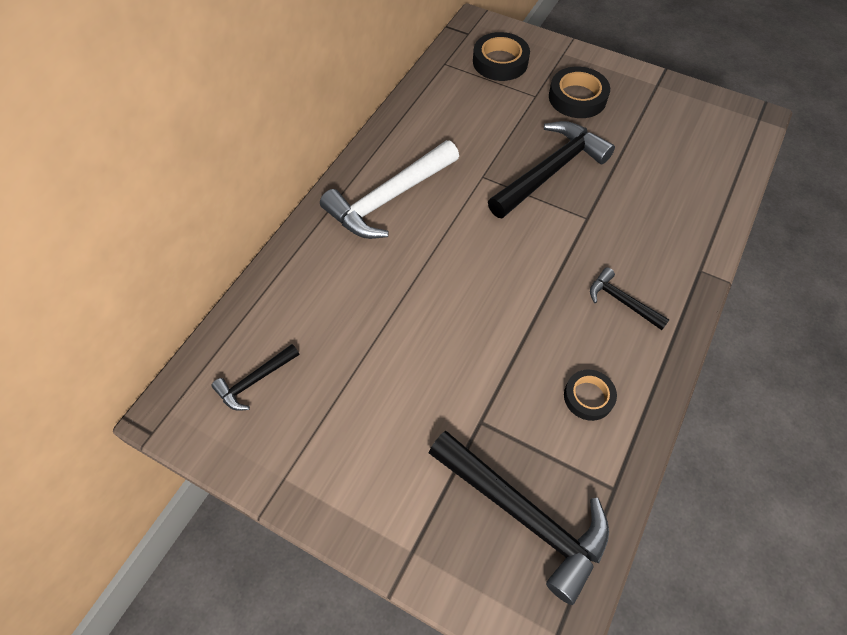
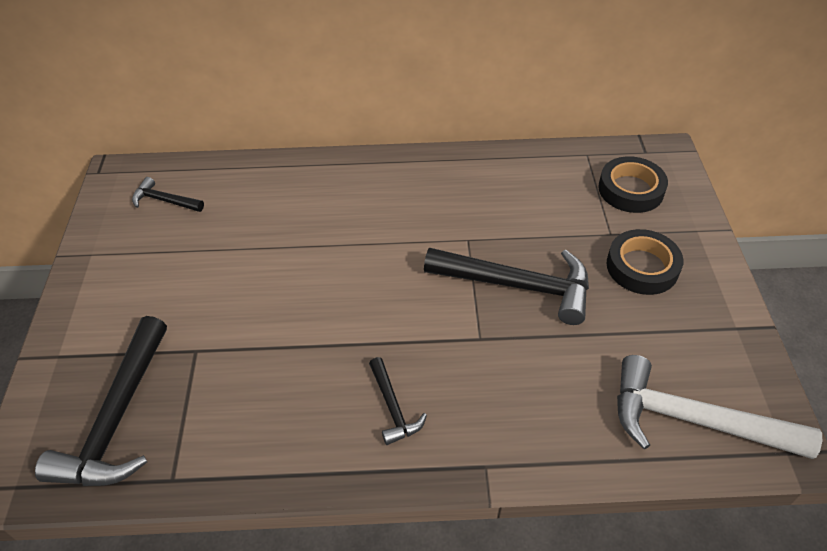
camera: 60 degrees right, 10 degrees down
white hammer [320,140,459,239] -> white hammer moved to [617,355,822,459]
black tape [564,370,617,421] -> none
black hammer [590,267,670,330] -> black hammer turned 150 degrees clockwise [369,357,427,445]

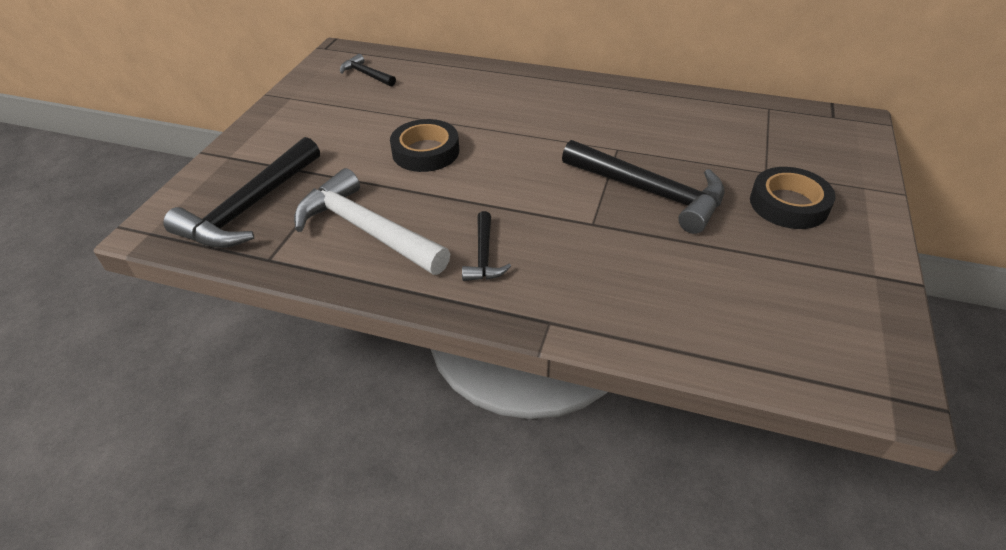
camera: 20 degrees right, 5 degrees down
black tape [598,156,668,213] -> black tape moved to [390,119,459,172]
white hammer [617,355,822,459] -> white hammer moved to [294,168,450,275]

